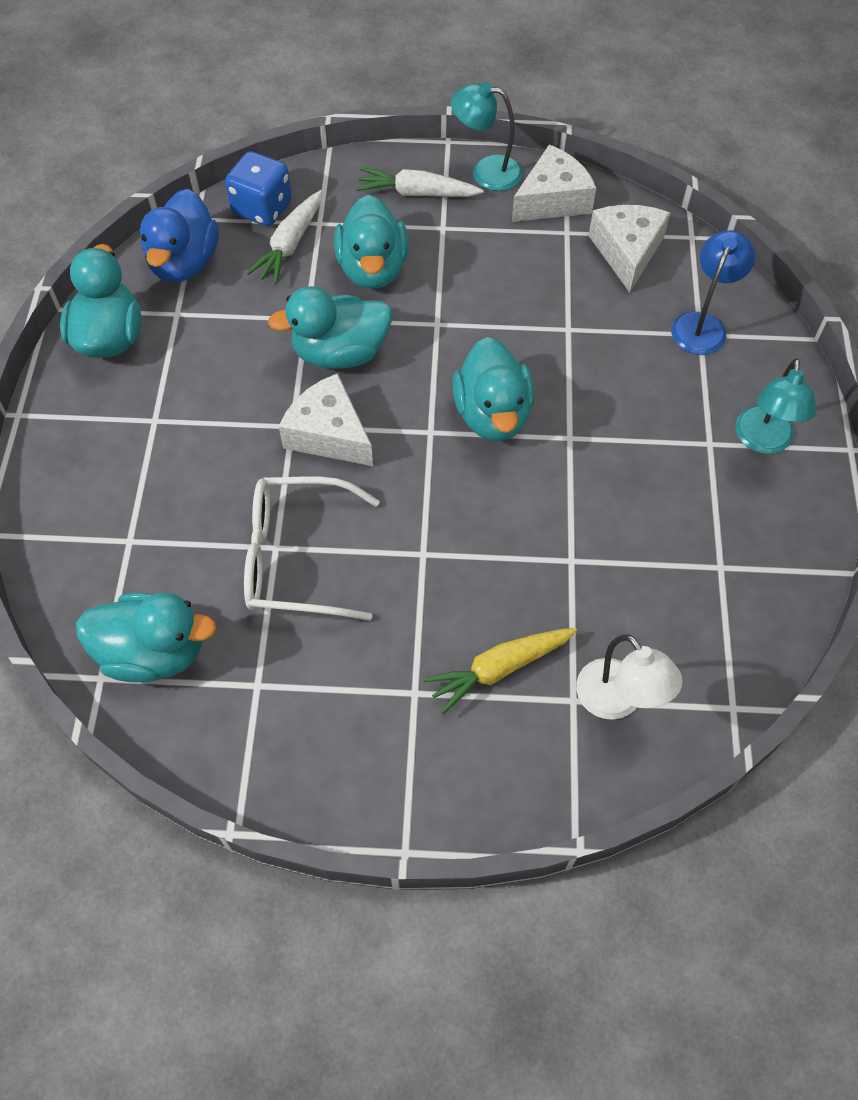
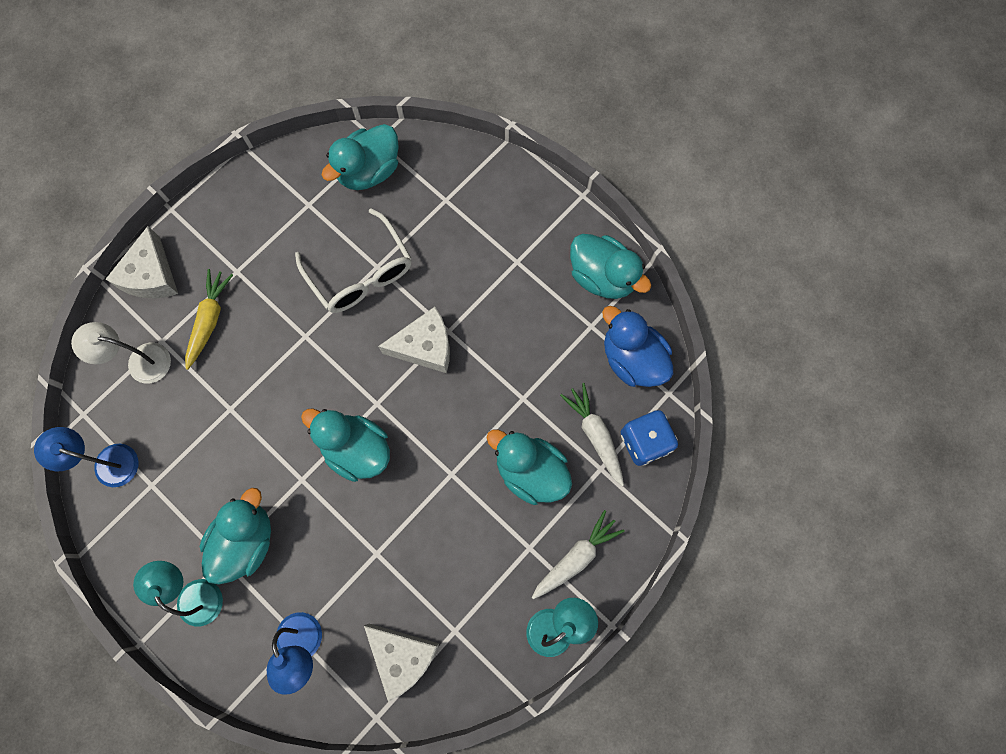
camera: 130 degrees right, 15 degrees up
white glasses [244,477,379,621] -> white glasses turned 105 degrees clockwise [295,209,412,313]
turquoise duck [268,286,392,369] -> turquoise duck moved to [200,488,271,584]
white cheese [512,144,596,222] -> white cheese moved to [106,226,178,299]
none -> blue lamp [34,427,138,487]

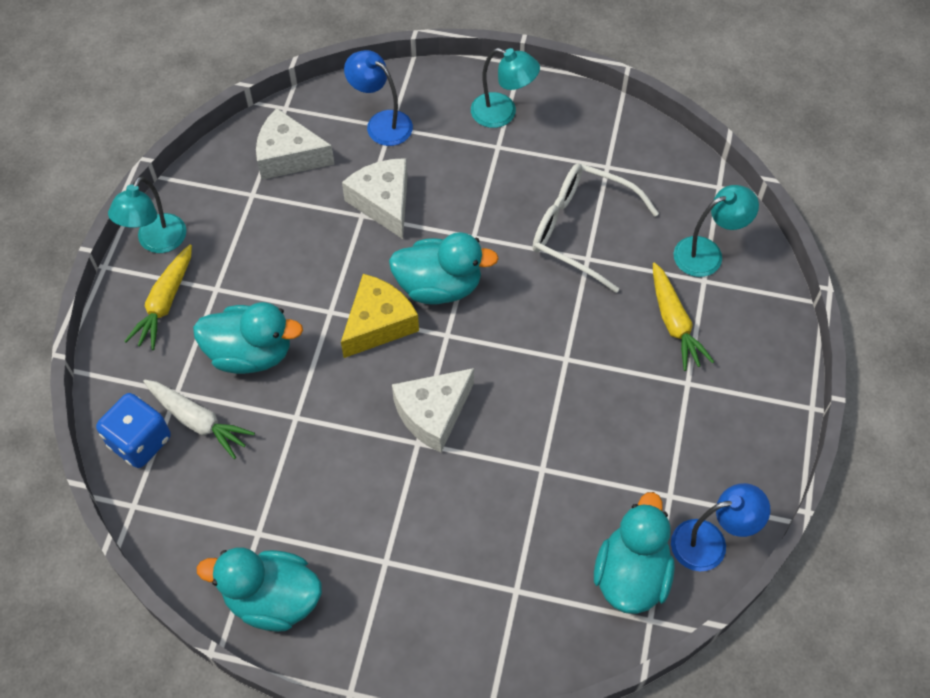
camera: 150 degrees right, 15 degrees down
blue lamp [34,427,138,487] -> blue lamp moved to [671,483,770,571]
white lamp [71,322,171,384] -> turquoise lamp [673,185,759,277]
white cheese [106,226,178,299] -> white cheese moved to [342,158,407,239]
turquoise duck [200,488,271,584] -> none
white glasses [295,209,412,313] -> white glasses moved to [533,163,659,293]
white carrot [532,510,625,599] -> yellow carrot [124,244,192,350]
blue duck [602,306,673,387] -> none
none -> yellow cheese [341,274,419,358]

